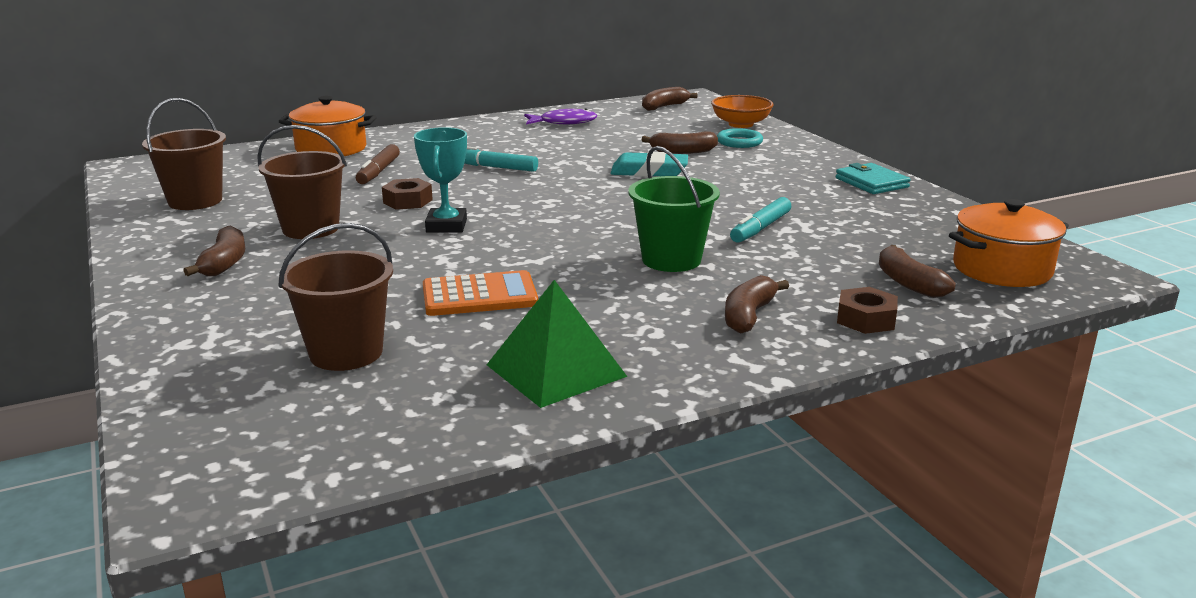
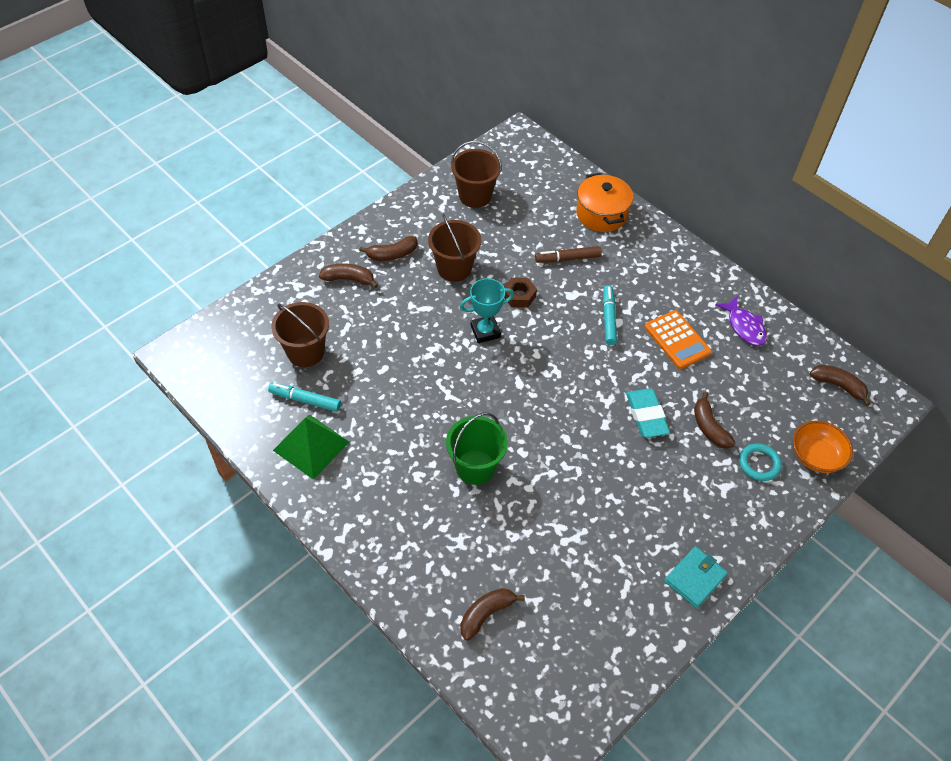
camera: 70 degrees right, 30 degrees up
orange calculator [423,270,538,316] -> orange calculator moved to [645,310,712,369]
brown banana [725,275,789,333] -> brown banana moved to [319,263,378,288]
turquoise marker [730,197,791,243] -> turquoise marker moved to [268,383,341,412]
brown nut [837,287,898,334] -> none
orange pot [949,199,1069,287] -> none

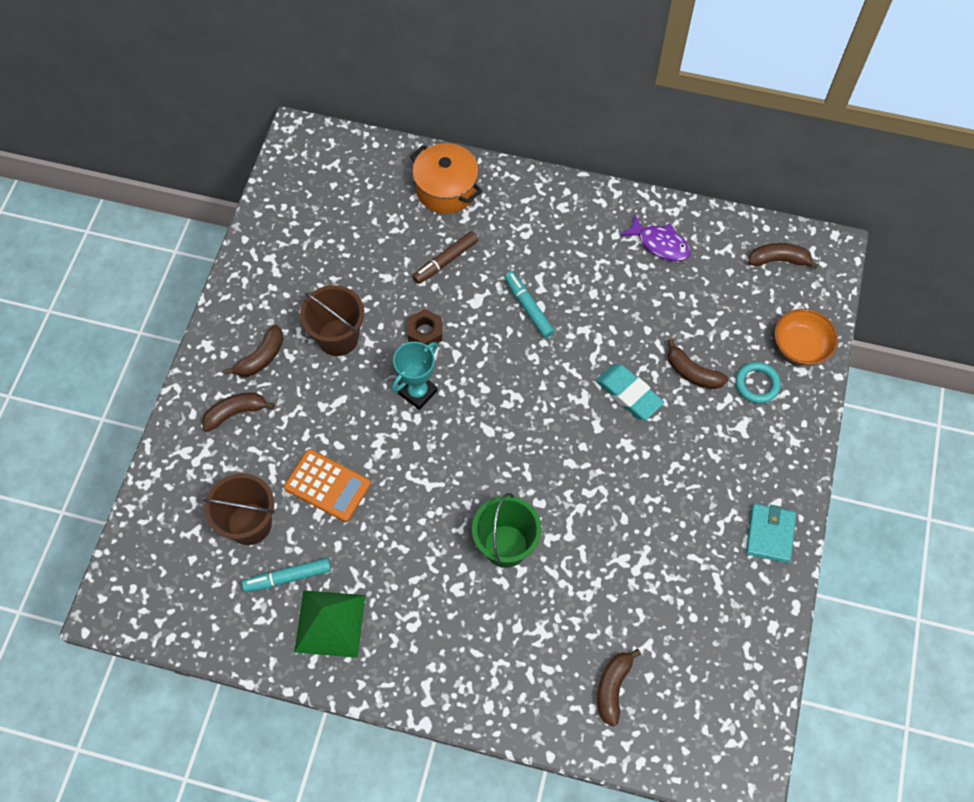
camera: 30 degrees left, 10 degrees up
brown bucket [451,141,502,208] -> none
orange calculator [645,310,712,369] -> orange calculator moved to [284,449,371,522]

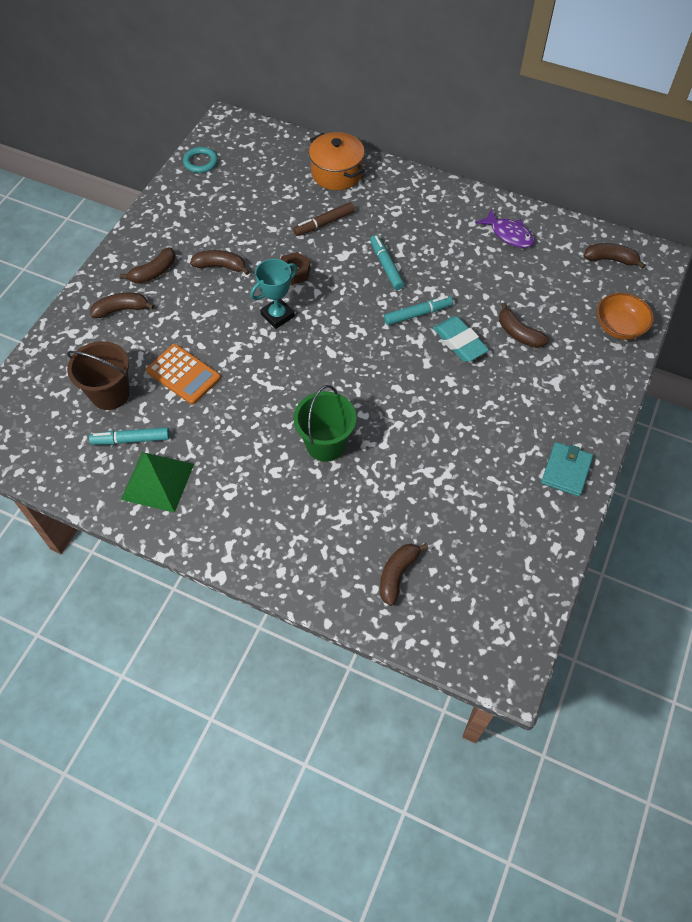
camera: 10 degrees right, 5 degrees down
brown bucket [300,285,364,356] -> brown banana [190,250,250,275]
turquoise ring [736,362,781,403] -> turquoise ring moved to [183,147,218,173]
none -> turquoise marker [384,296,453,325]

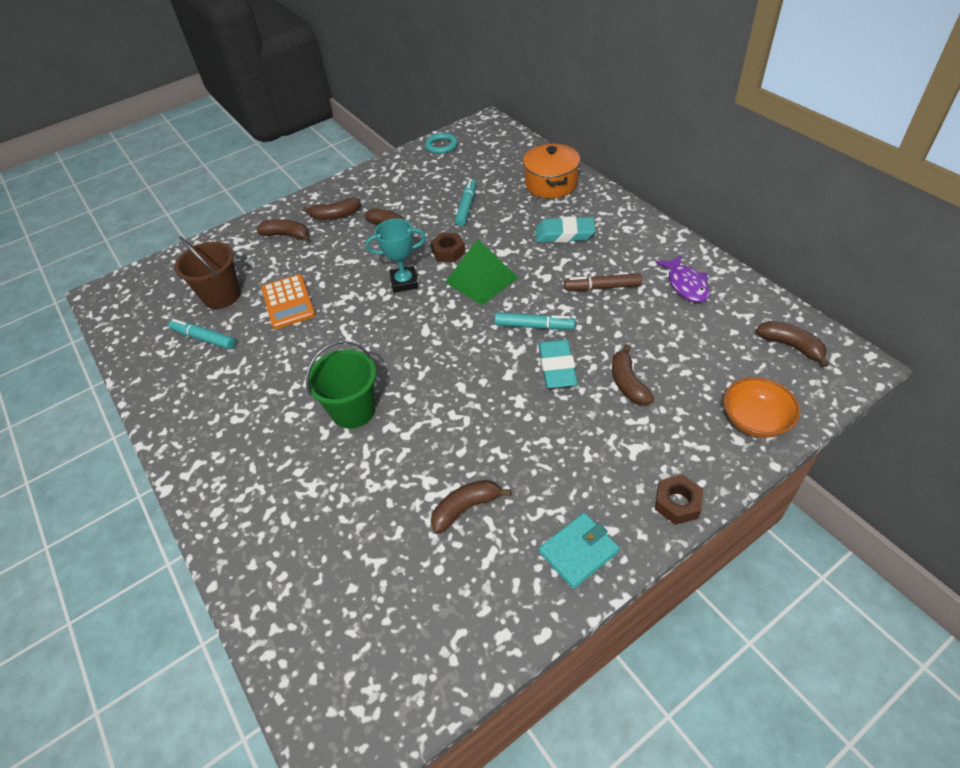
camera: 35 degrees right, 10 degrees down
green pyramid [121,452,194,513] -> green pyramid moved to [445,239,518,305]
brown marker [293,202,354,236] -> brown marker moved to [564,273,642,290]
turquoise marker [370,235,404,290] -> turquoise marker moved to [455,179,476,226]
brown banana [380,543,428,606] -> brown banana moved to [431,480,511,534]
none -> turquoise eraser [536,216,595,243]
none -> brown nut [655,474,703,525]

